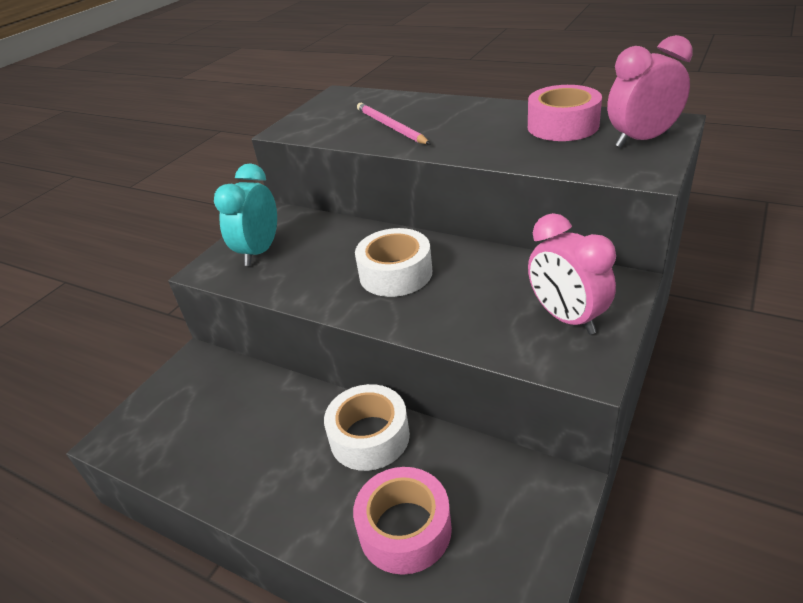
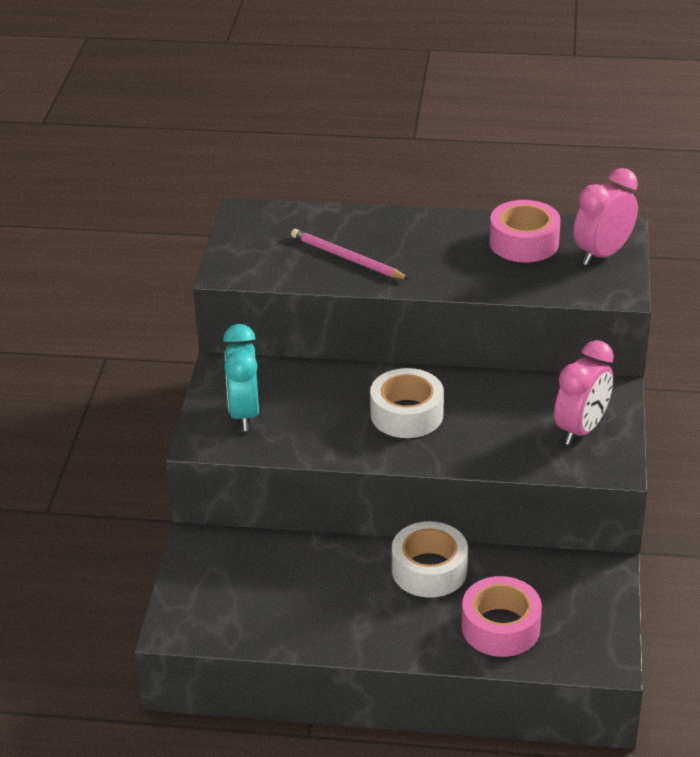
camera: 25 degrees left, 0 degrees up
pink clock [528,213,616,335] -> pink clock turned 90 degrees counterclockwise [554,340,614,445]

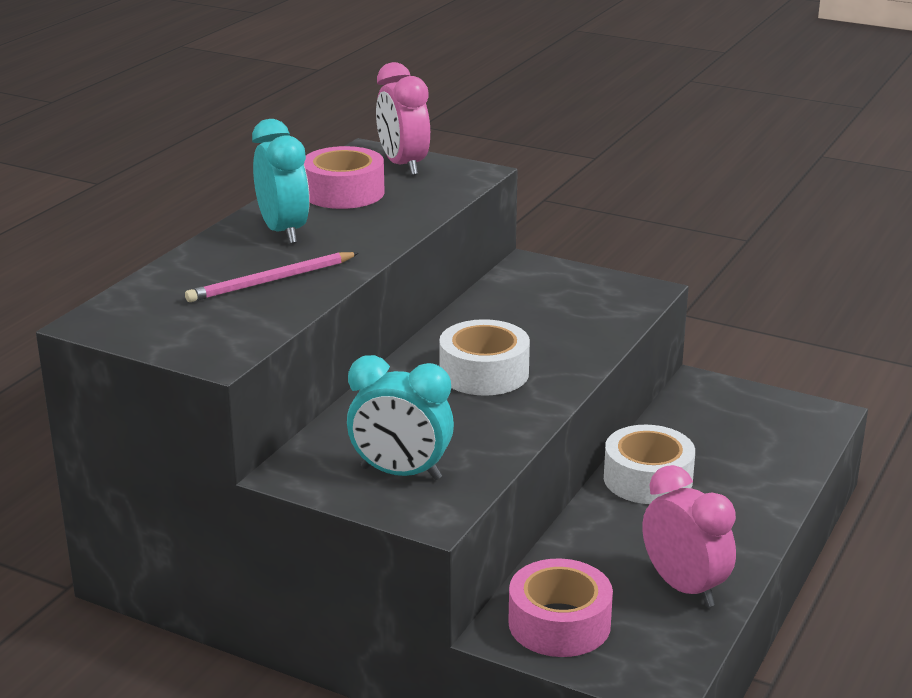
camera: 70 degrees left, 10 degrees down
pink tape [462,576,542,657] -> pink tape moved to [508,558,613,657]
pink clock [554,340,614,445] -> pink clock moved to [642,465,736,607]
none -> turquoise clock [252,119,310,244]

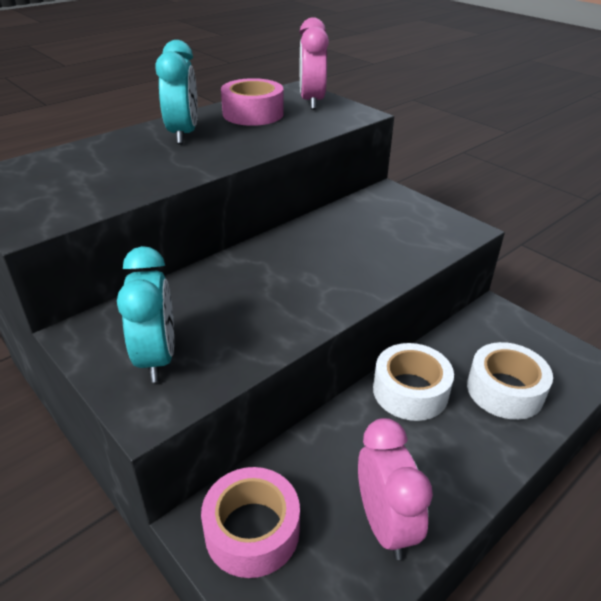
camera: 20 degrees right, 10 degrees up
pink pencil [185,252,359,302] -> none
turquoise clock [347,355,454,480] -> turquoise clock turned 135 degrees counterclockwise [117,246,174,382]
white tape [439,319,530,396] -> white tape moved to [467,342,553,420]

